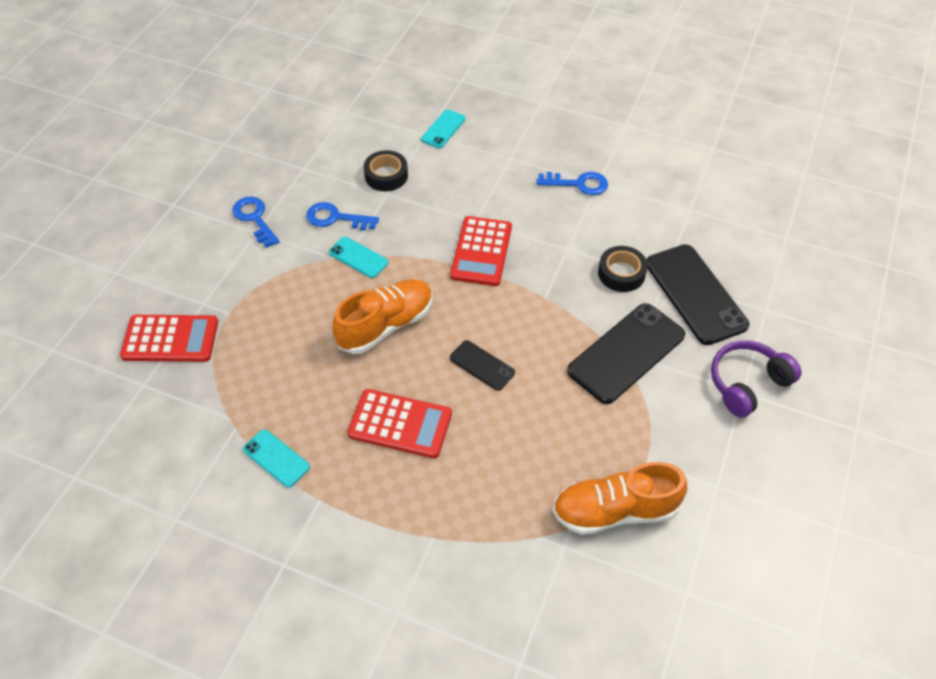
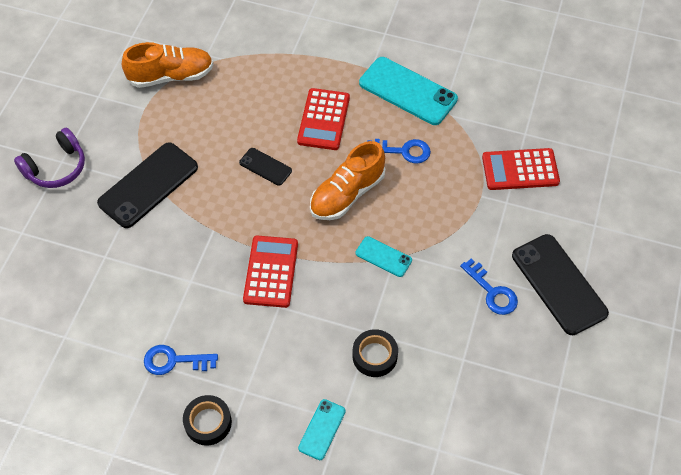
camera: 175 degrees right, 5 degrees up
turquoise phone [243,429,310,488] -> turquoise phone [359,57,458,125], size x1.95
blue key [306,202,379,230] -> blue key moved to [367,139,431,164]
red calculator [347,389,452,458] -> red calculator turned 90 degrees counterclockwise [297,88,350,150]
black tape [598,246,648,292] -> black tape moved to [183,395,232,446]
black phone [646,244,749,345] -> black phone moved to [512,234,609,335]

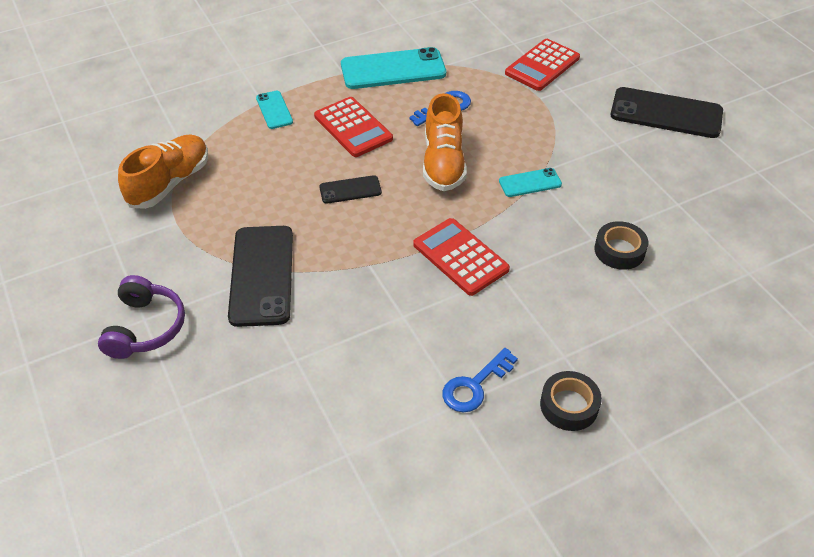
camera: 45 degrees left, 10 degrees down
turquoise phone [298,399,346,460] -> turquoise phone moved to [256,91,293,129]
blue key [460,259,518,315] -> none

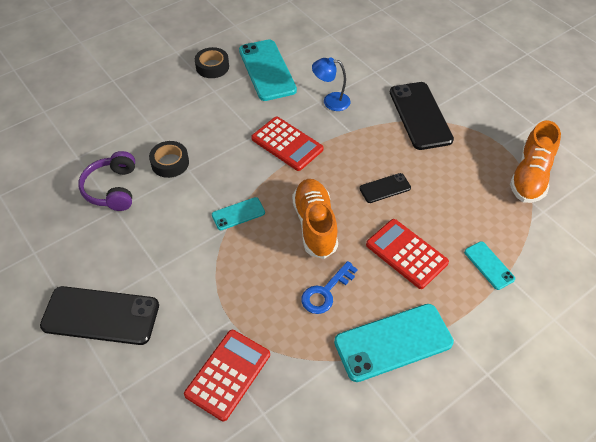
camera: 170 degrees right, 5 degrees up
purple headphones [98,275,185,359] -> purple headphones moved to [78,151,135,211]
blue key [442,348,518,412] -> turquoise phone [239,39,297,101]
none -> blue lamp [312,57,351,111]

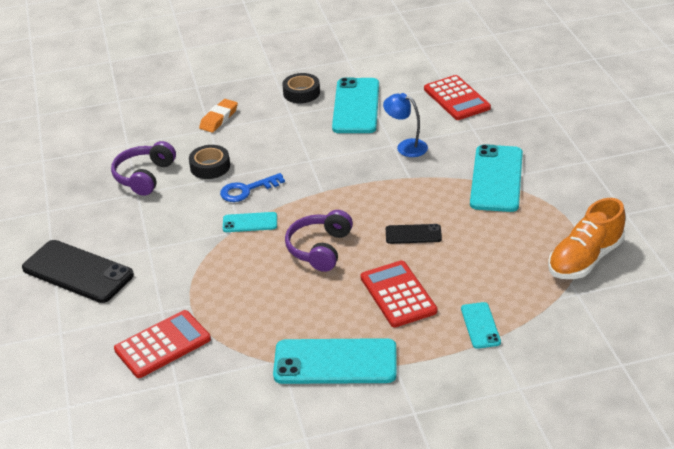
camera: 25 degrees right, 15 degrees down
red calculator [251,117,324,171] -> red calculator moved to [424,75,491,120]
orange shoe [292,179,338,259] -> purple headphones [285,210,353,272]
blue key [301,261,358,314] -> blue key moved to [220,173,285,202]
black phone [390,82,454,150] -> turquoise phone [470,144,523,212]
none -> orange eraser [199,99,238,132]

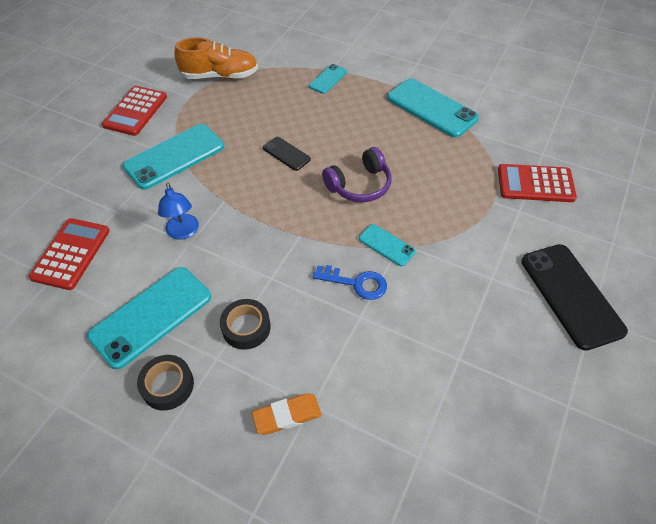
camera: 140 degrees left, 15 degrees up
purple headphones [111,141,176,196] -> none
black tape [189,145,230,179] -> black tape moved to [220,299,271,350]
red calculator [361,260,437,327] -> red calculator moved to [102,86,167,136]

